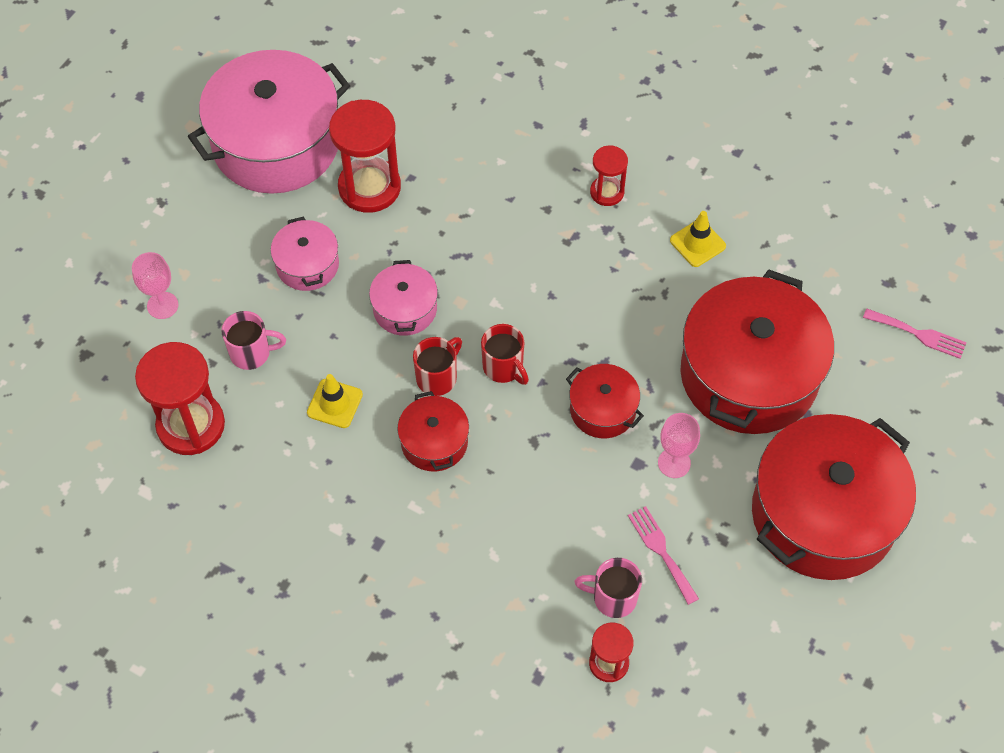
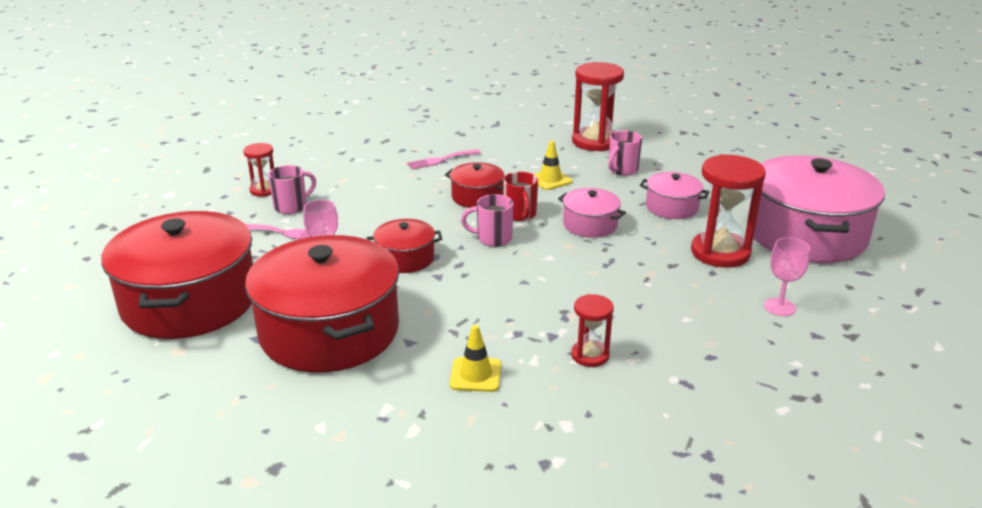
camera: 130 degrees right, 30 degrees down
pink goblet [132,252,178,319] -> pink goblet moved to [764,237,810,316]
red mug [481,324,529,385] -> pink mug [461,194,514,247]
pink fork [863,308,967,359] -> pink fork moved to [407,149,481,170]

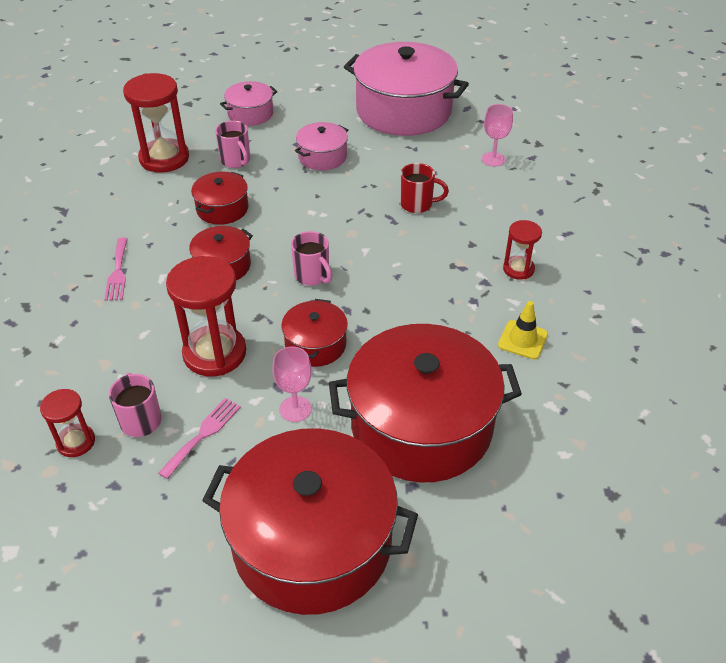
camera: 70 degrees left, 15 degrees up
pink mug [461,194,514,247] -> pink mug turned 60 degrees counterclockwise [291,231,332,286]
red mug [503,172,538,221] -> red mug moved to [400,163,449,213]
yellow traffic cone [534,141,572,190] -> red pot [191,172,248,225]
pink pot [558,188,626,238] -> pink pot moved to [220,81,277,126]
red hourglass [691,154,766,268] -> red hourglass moved to [166,256,246,376]

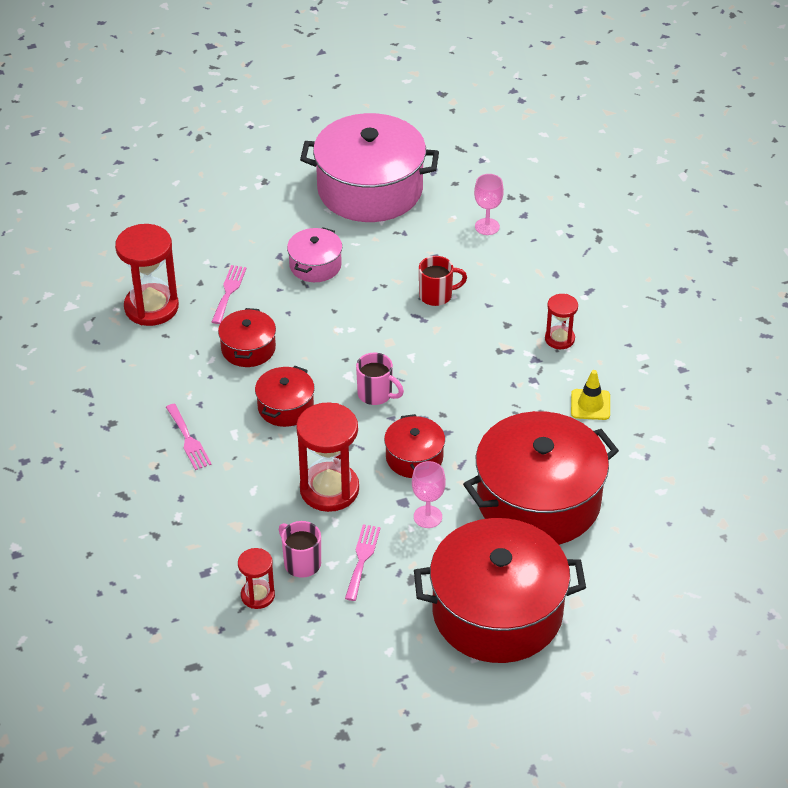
camera: 20 degrees left, 0 degrees up
pink mug [215,121,250,168] -> pink fork [212,265,247,324]
pink pot [220,81,277,126] -> none

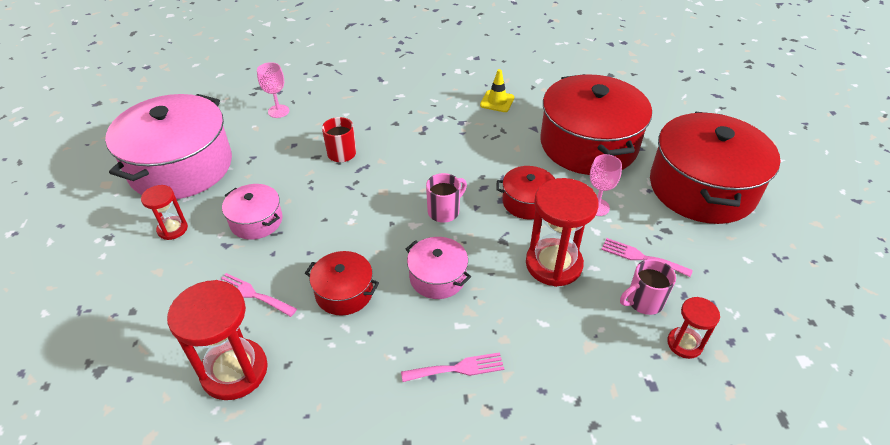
camera: 75 degrees left, 0 degrees up
red pot [255,366,315,427] -> pink pot [406,237,471,299]
red hourglass [545,294,578,349] -> red hourglass moved to [141,185,188,240]

